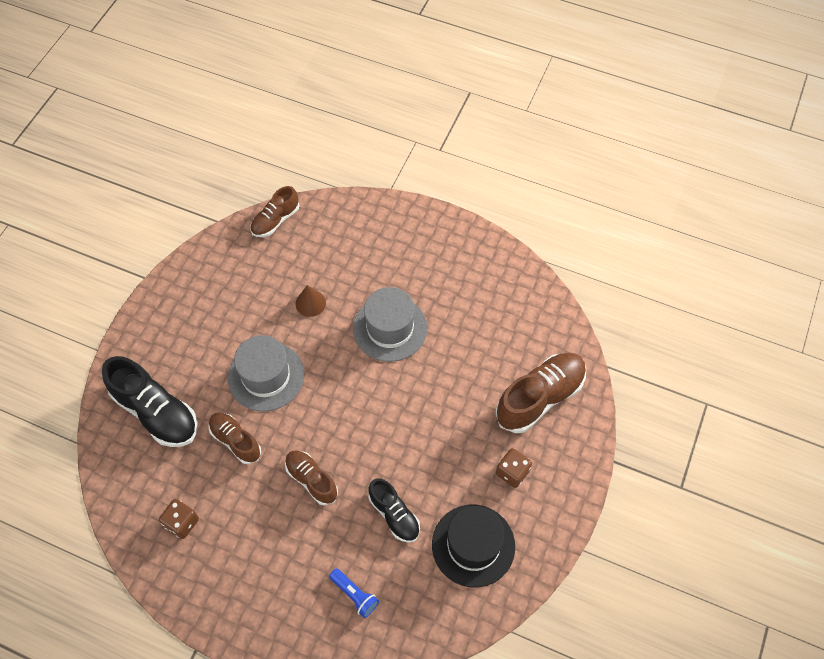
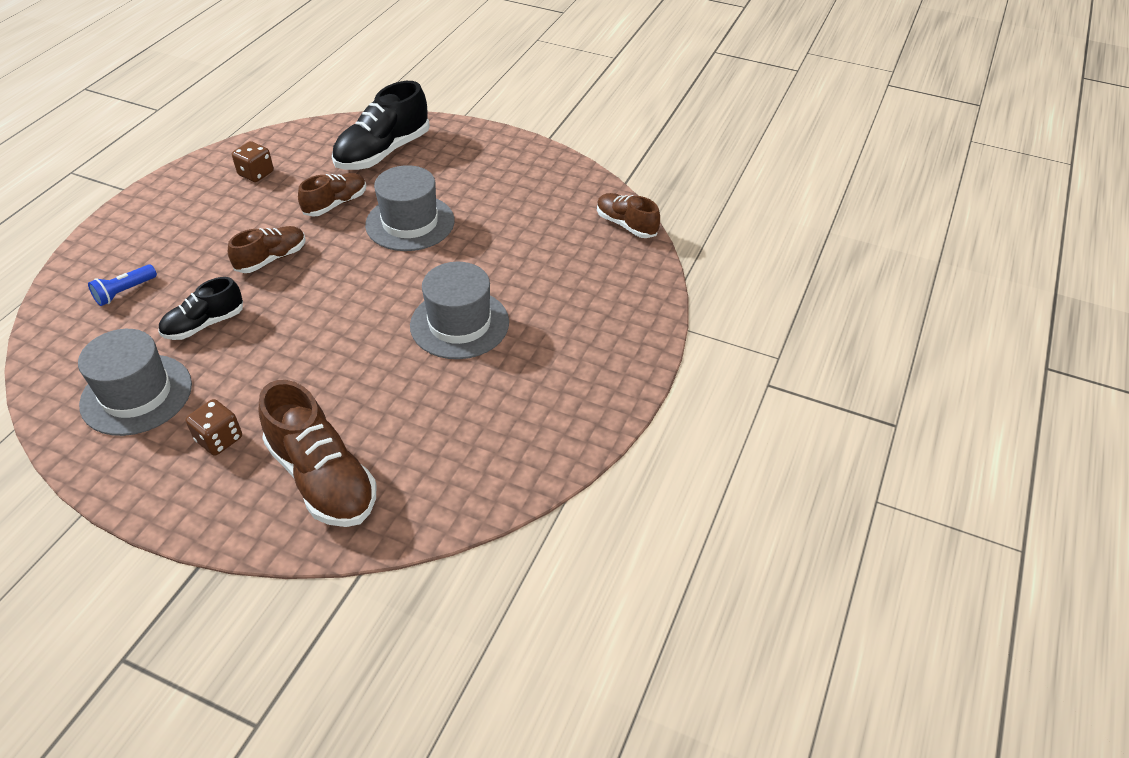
camera: 90 degrees right, 15 degrees down
brown cone [296,285,326,317] -> none
black hat [432,505,515,588] -> grey hat [78,329,192,436]

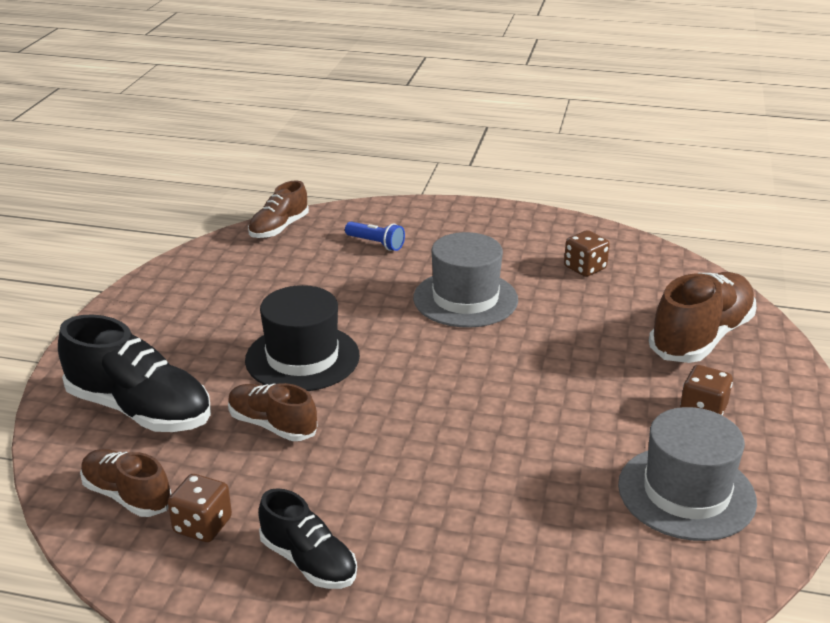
camera: 100 degrees left, 15 degrees down
blue flashlight [88,264,157,306] -> blue flashlight moved to [345,222,405,251]
black shoe [158,277,243,340] -> black shoe moved to [258,488,357,589]
brown shoe [228,226,306,273] -> brown shoe moved to [80,449,172,517]
grey hat [365,165,455,251] -> black hat [245,285,360,391]
none -> brown dice [564,230,610,277]

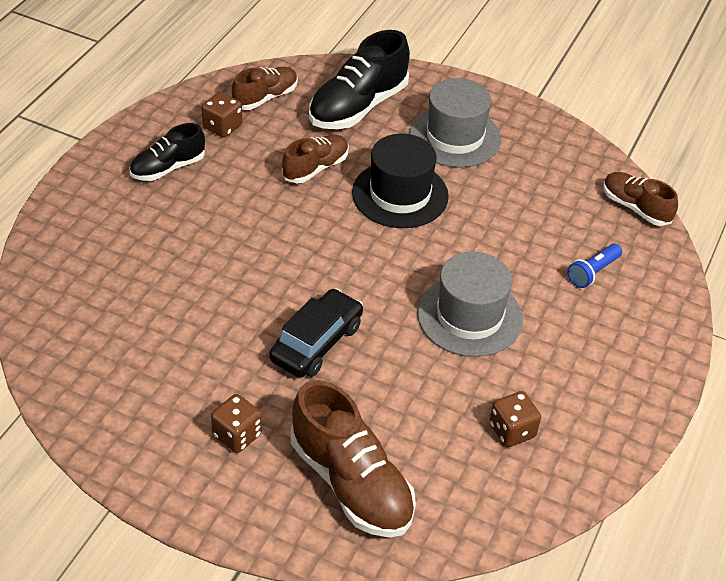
camera: 100 degrees right, 15 degrees up
grey hat [618,407,757,541] -> grey hat moved to [409,78,501,168]
none -> black car [269,288,363,378]

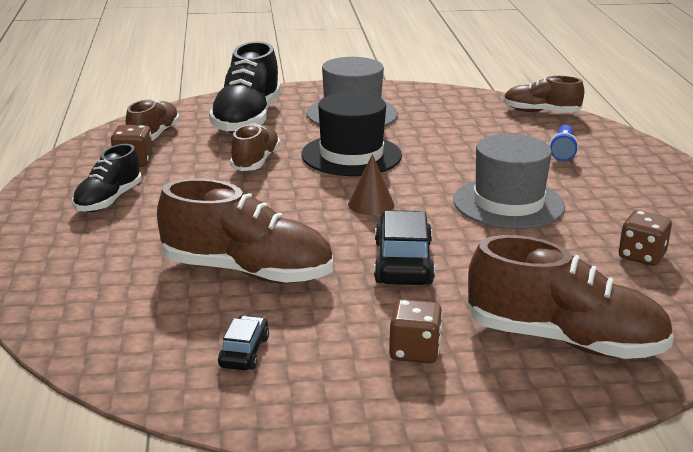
camera: 30 degrees left, 20 degrees down
none -> brown shoe [157,178,333,284]
none -> black car [218,315,269,370]
none -> brown cone [348,154,394,215]

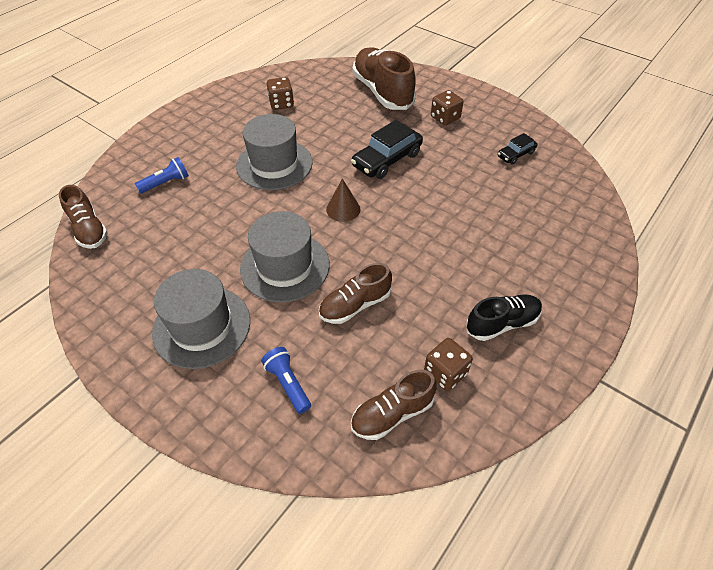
camera: 135 degrees left, 25 degrees up
brown shoe [157,178,333,284] -> none
black shoe [209,41,280,133] -> blue flashlight [261,347,311,414]
black hat [301,92,402,176] -> grey hat [240,211,330,302]

